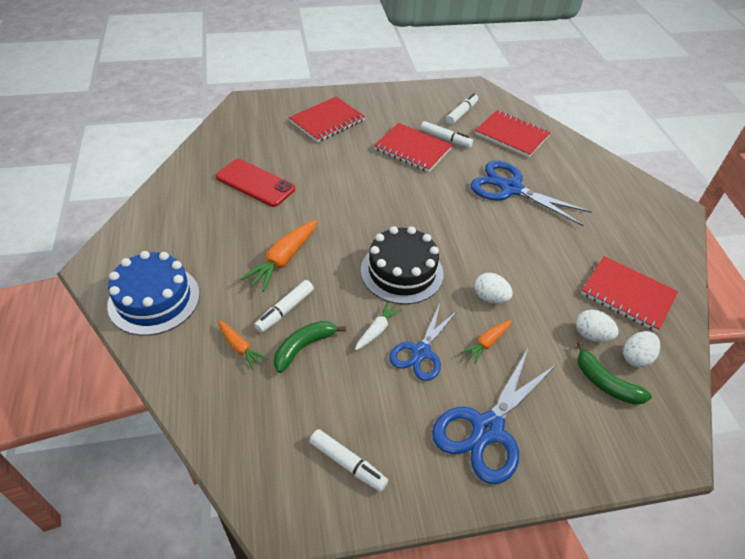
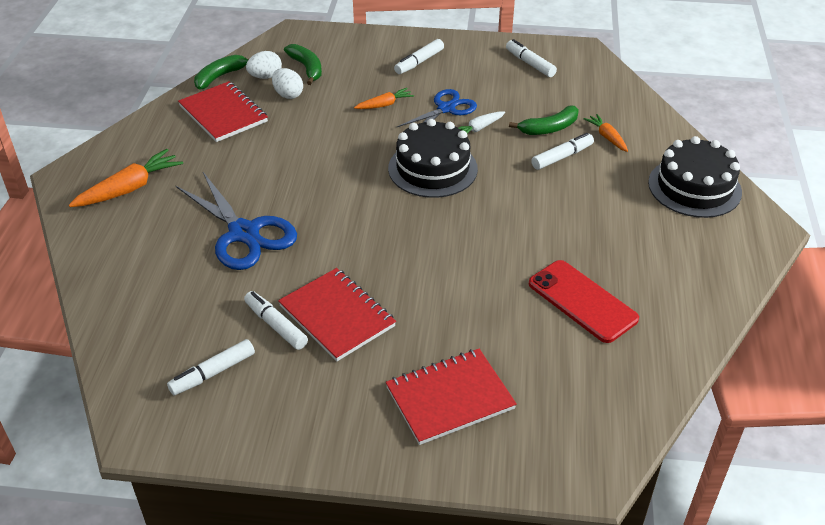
camera: 160 degrees left, 5 degrees down
blue cake [107,251,200,336] -> black cake [648,136,742,218]
orange carrot [240,220,317,292] -> orange carrot moved to [69,149,183,207]
blue scissors [432,349,557,484] -> white marker [394,39,444,74]
white egg [474,273,513,304] -> none
red notebook [475,110,551,157] -> none
none -> green banana [194,55,249,90]

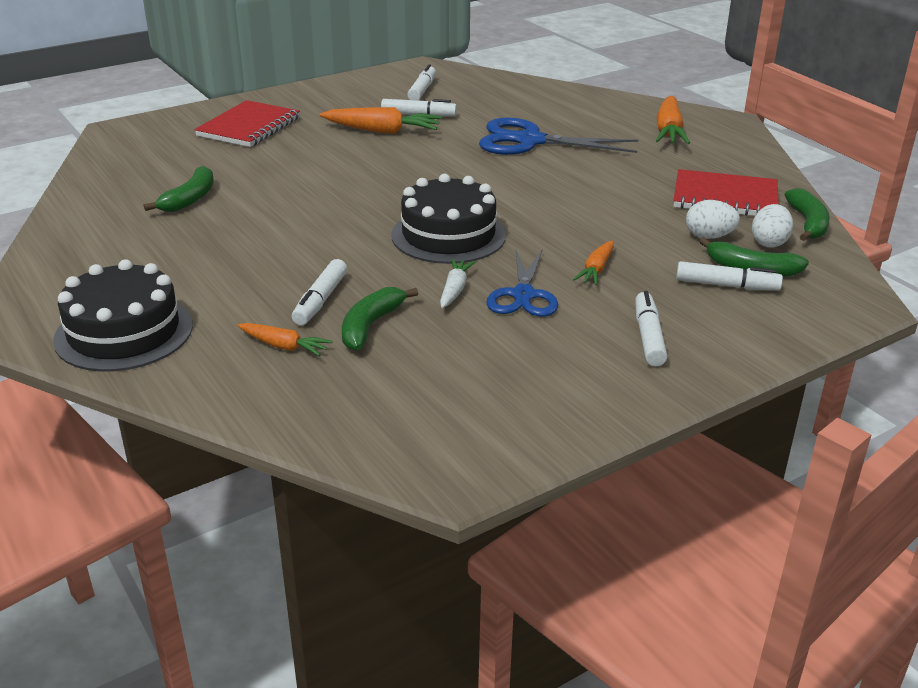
camera: 140 degrees right, 10 degrees down
red notebook [278,268,396,361] -> orange carrot [320,107,442,134]
white marker [506,39,557,77] -> white marker moved to [676,261,783,291]
red phone [529,260,639,343] -> green banana [144,166,214,212]

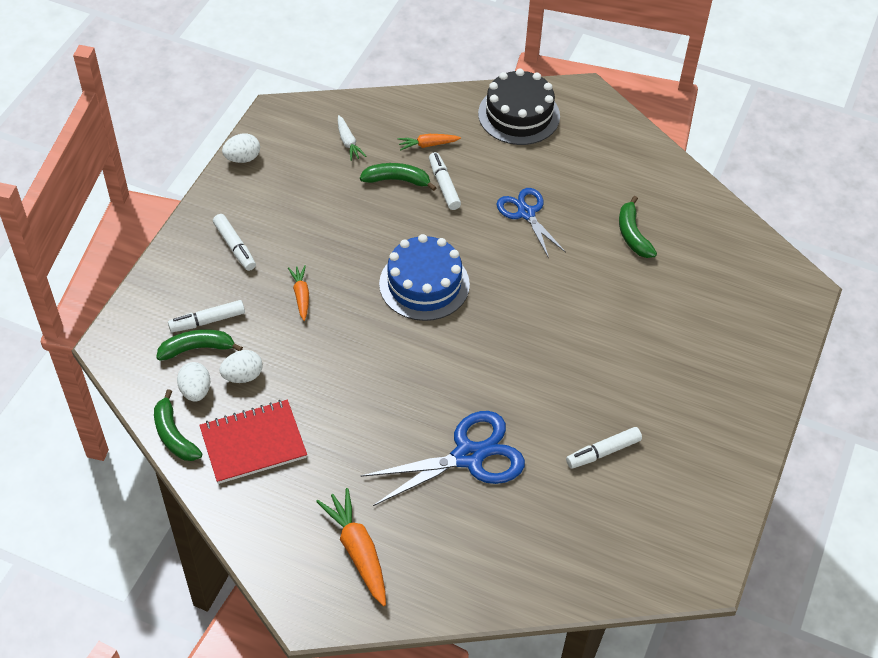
camera: 145 degrees right, 20 degrees up
red notebook [194,100,300,147] -> none
orange carrot [320,107,442,134] -> none
green banana [342,287,418,351] -> green banana turned 75 degrees counterclockwise [360,163,437,191]
black cake [391,174,506,264] -> blue cake [379,234,470,321]
white marker [407,64,436,100] -> none
white carrot [440,259,475,308] -> white carrot moved to [338,115,366,161]
blue scissors [487,250,558,317] -> blue scissors moved to [497,188,566,258]
none -> white egg [222,134,260,163]

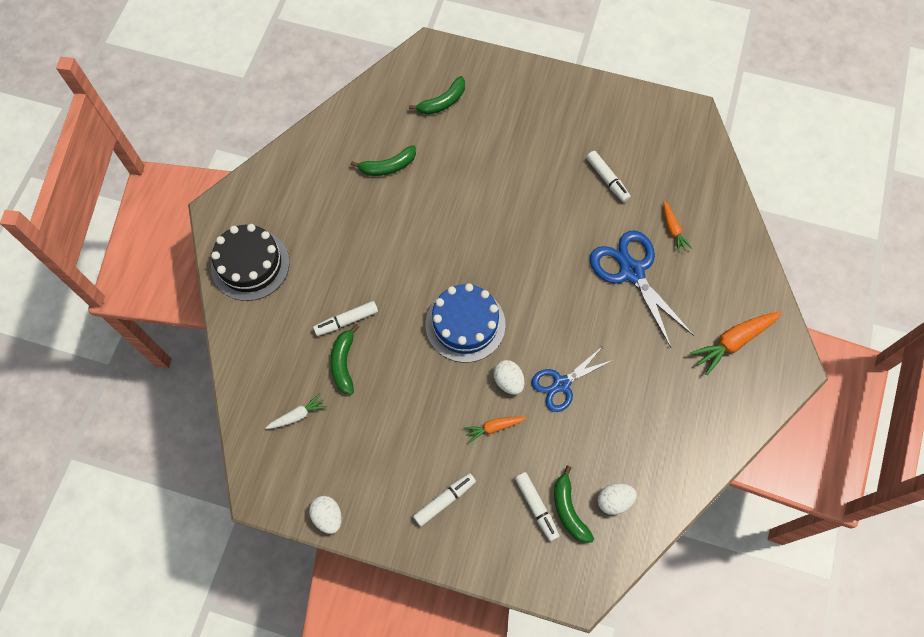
camera: 95 degrees left, 15 degrees up
green banana [154,389,202,461] -> green banana moved to [409,76,465,115]
red notebook [199,400,307,484] -> none
white egg [219,350,263,383] -> white egg moved to [494,360,524,395]
orange carrot [398,134,461,151] -> orange carrot moved to [663,201,692,253]
blue scissors [497,188,566,258] -> blue scissors moved to [531,346,613,412]

